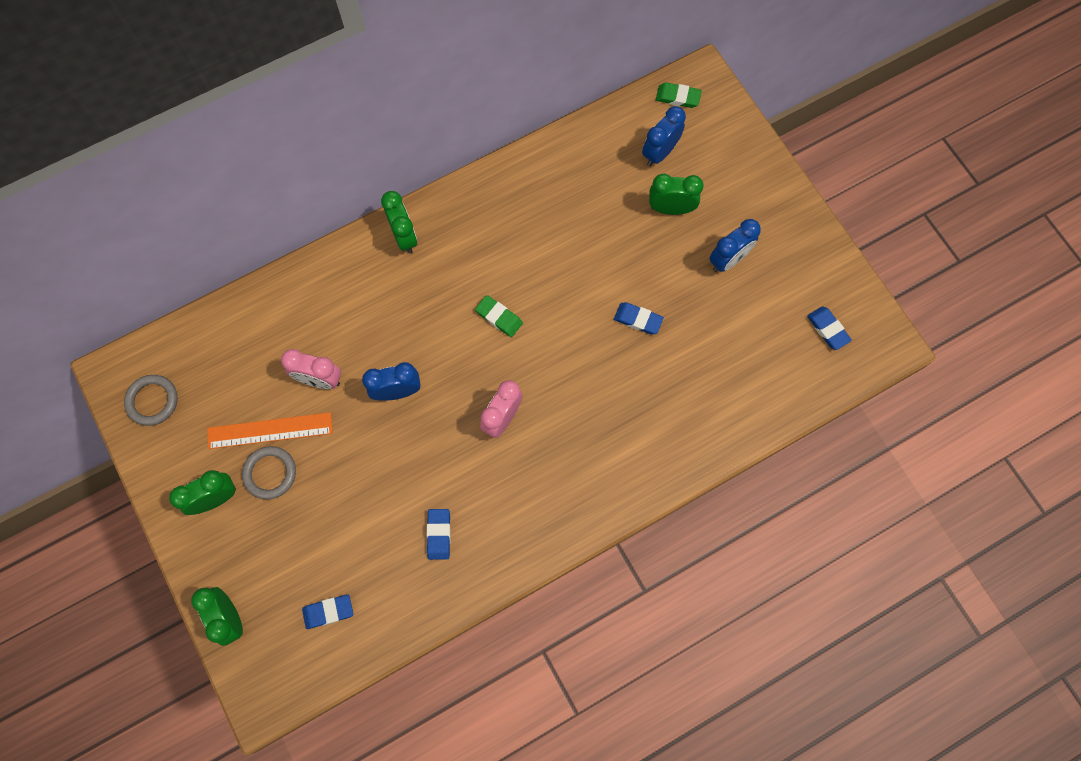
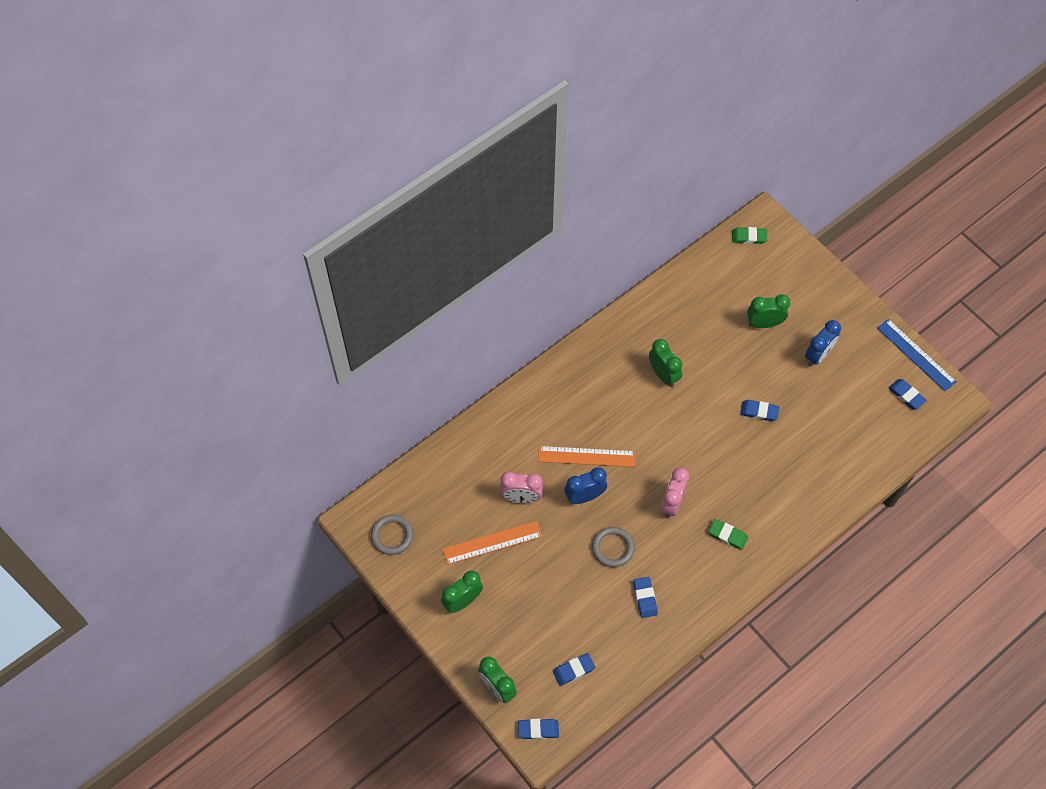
camera: 10 degrees left, 10 degrees down
grey ring [242,446,296,500] -> grey ring moved to [592,527,635,567]
green clock [381,191,417,254] -> green clock moved to [649,339,683,387]
green eraser [475,295,523,337] -> green eraser moved to [708,519,748,550]
blue clock [642,106,686,166] -> none
none -> blue eraser [518,719,559,739]
none -> orange ruler [538,446,635,467]
none -> blue ruler [877,319,957,391]

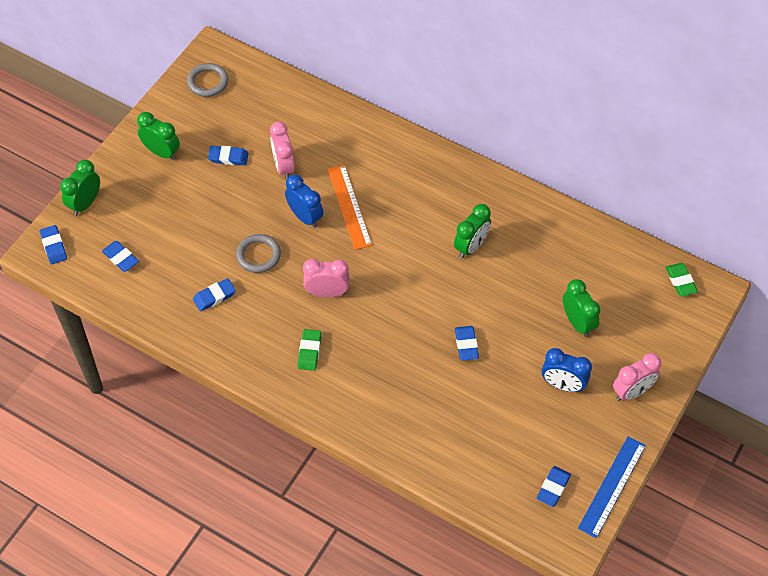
camera: 70 degrees right, 5 degrees down
orange ruler [442,521,542,565] -> blue eraser [208,146,249,165]
none -> pink clock [613,353,661,401]

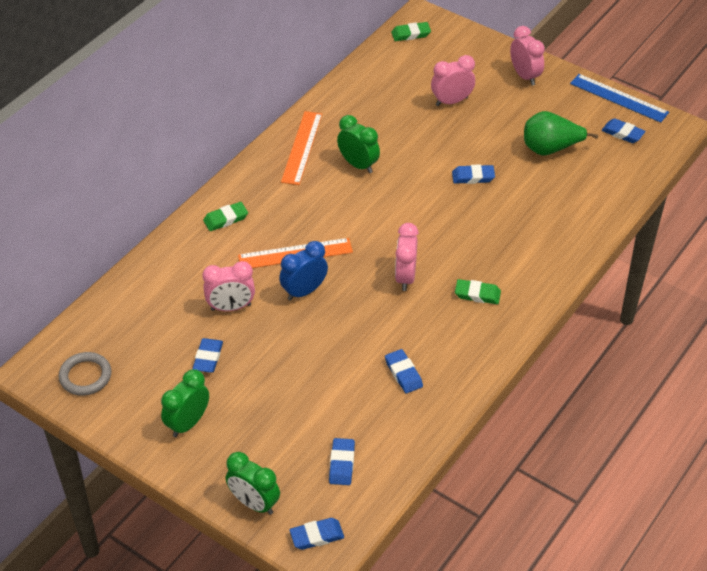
camera: 85 degrees left, 10 degrees down
blue eraser [102,241,139,272] -> blue eraser turned 45 degrees counterclockwise [329,438,355,485]
grey ring [236,234,281,273] -> none
blue clock [542,348,592,392] -> none
green clock [563,279,600,337] -> pink clock [431,55,475,106]
none -> green eraser [203,202,248,231]
none -> orange ruler [281,111,322,185]
none -> green pear [524,111,598,155]

